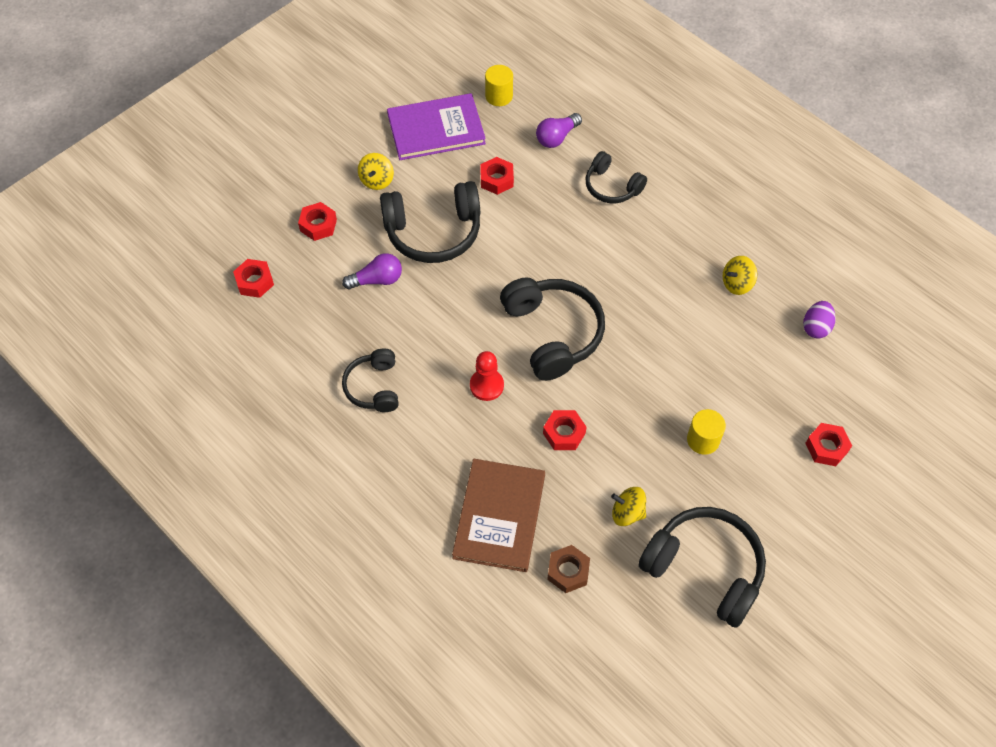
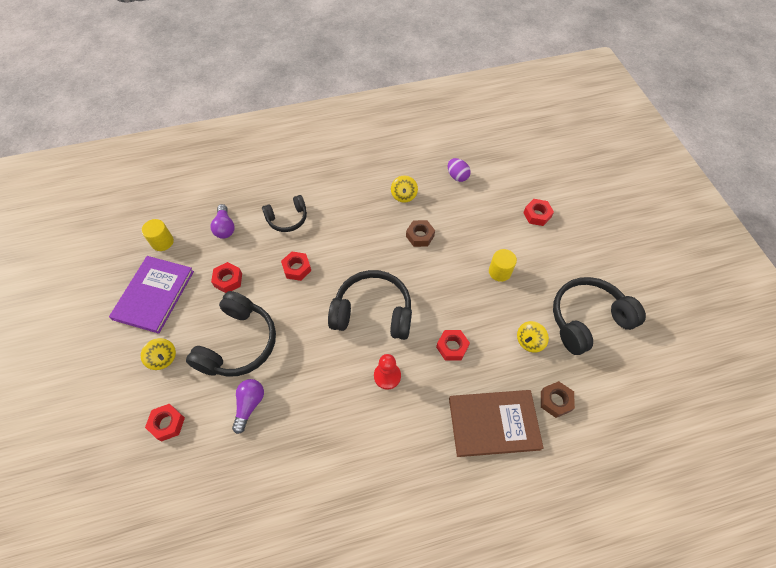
camera: 60 degrees left, 0 degrees up
red nut [233,259,274,298] -> red nut moved to [281,252,311,281]
black headphones [342,348,399,412] -> none
brown book [452,459,545,572] -> brown book turned 45 degrees counterclockwise [449,390,544,457]
none -> brown nut [406,220,435,247]

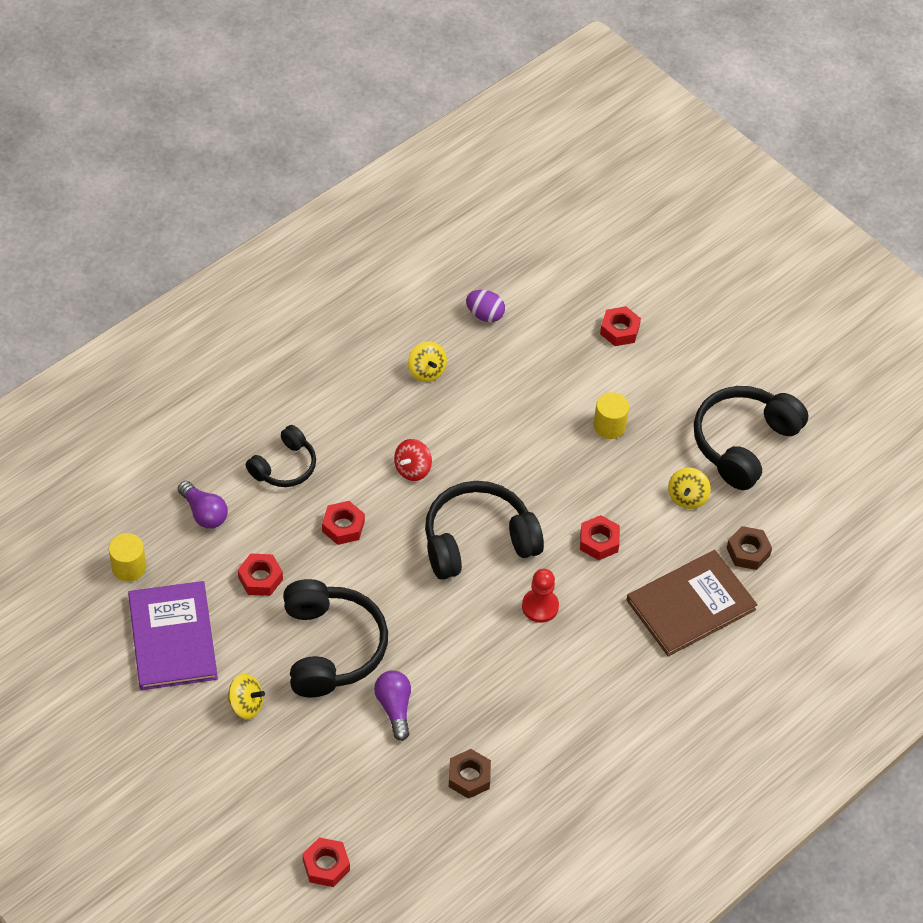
camera: 30 degrees left, 5 degrees down
red nut [145,404,185,442] -> red nut moved to [303,837,350,887]
brown nut [406,220,435,247] -> brown nut moved to [449,749,491,799]
none -> red spinning top [394,439,432,481]

